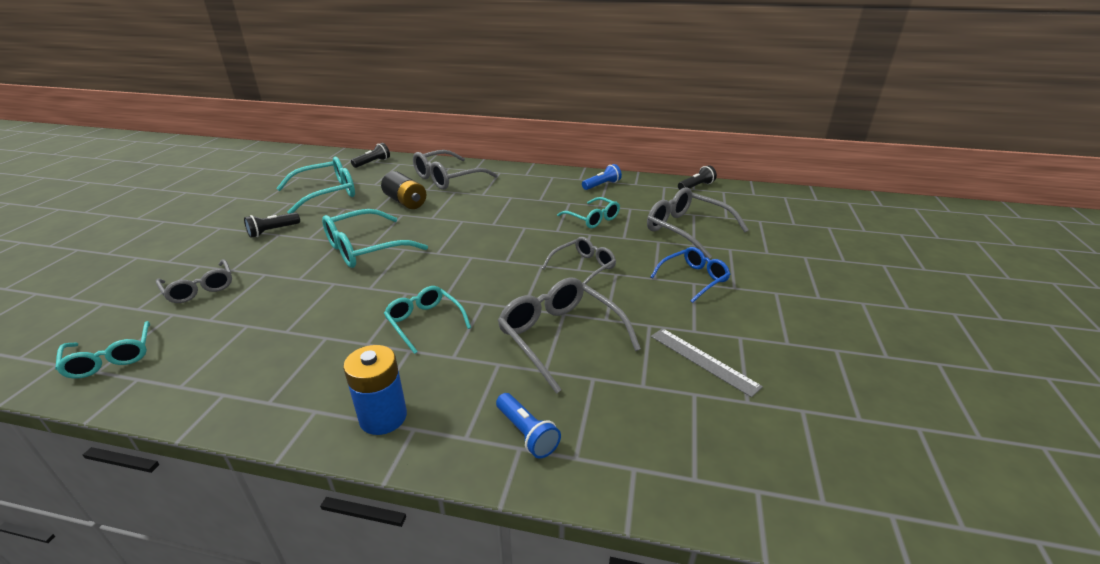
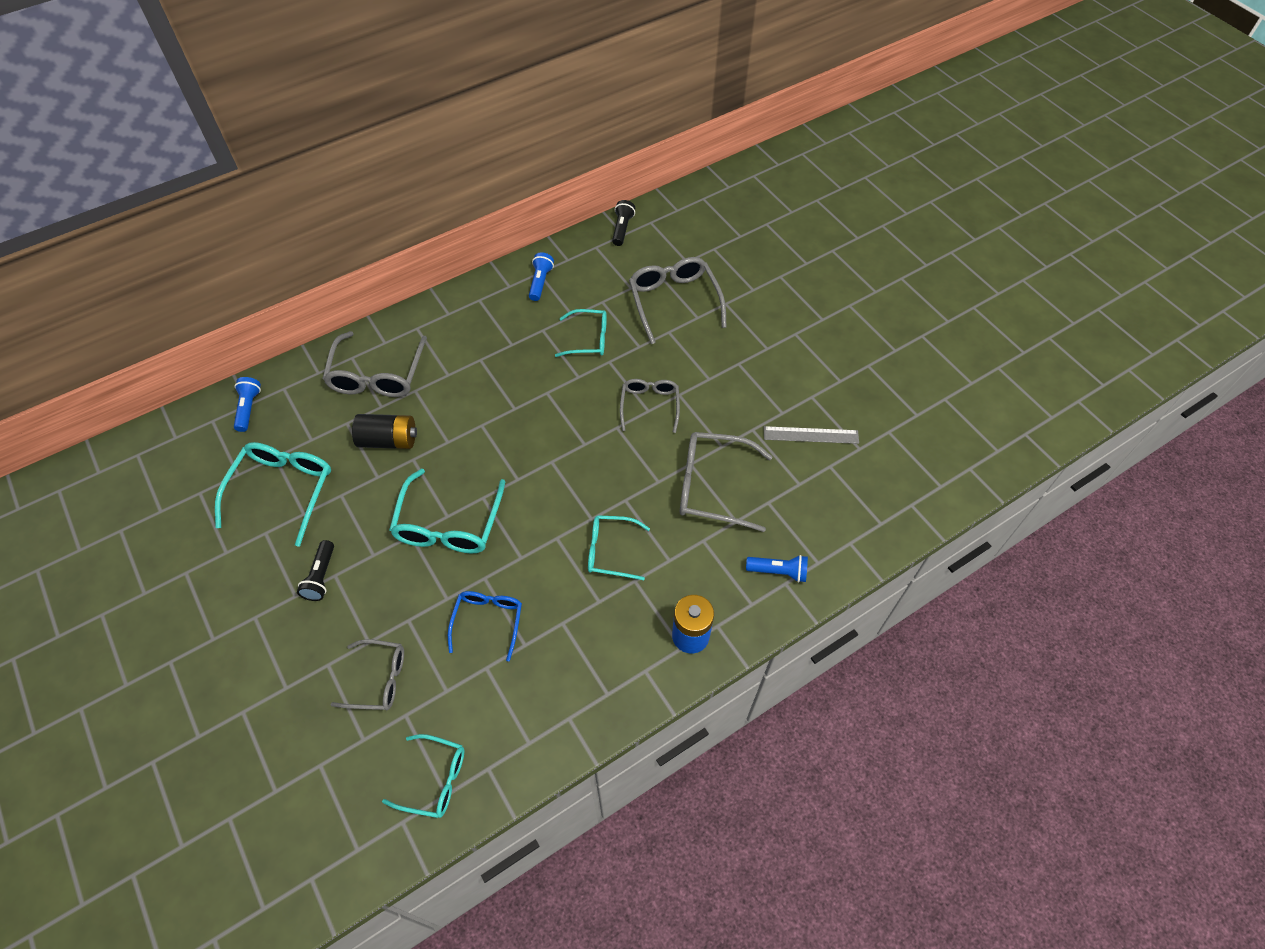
camera: 45 degrees left, 25 degrees up
black flashlight [351,143,390,168] -> blue flashlight [234,377,261,432]
grey glasses [647,187,749,259] -> grey glasses turned 75 degrees clockwise [629,257,727,344]
blue glasses [650,247,731,303] -> blue glasses moved to [448,591,522,661]

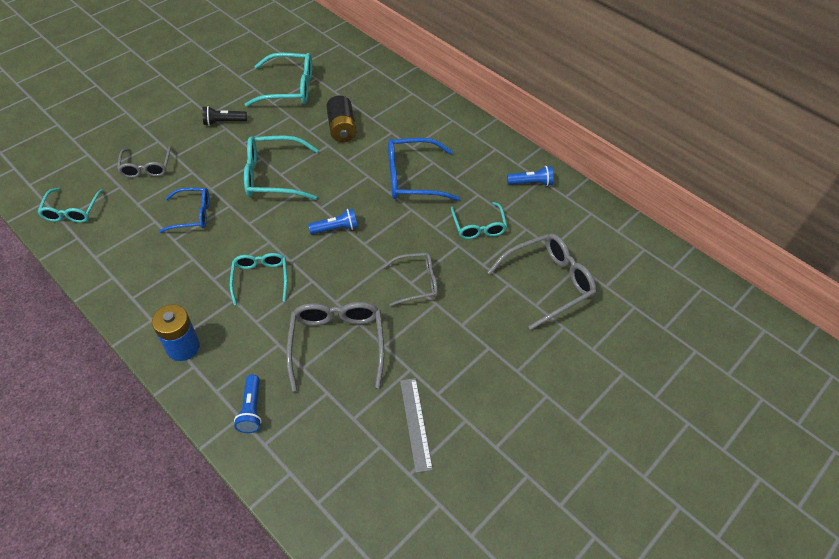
camera: 75 degrees right, 5 degrees down
blue flashlight [234,377,261,432] -> blue flashlight moved to [308,208,358,234]
grey glasses [322,331,427,397] -> none
black flashlight [612,200,635,246] -> none
none -> blue glasses [388,138,460,201]

